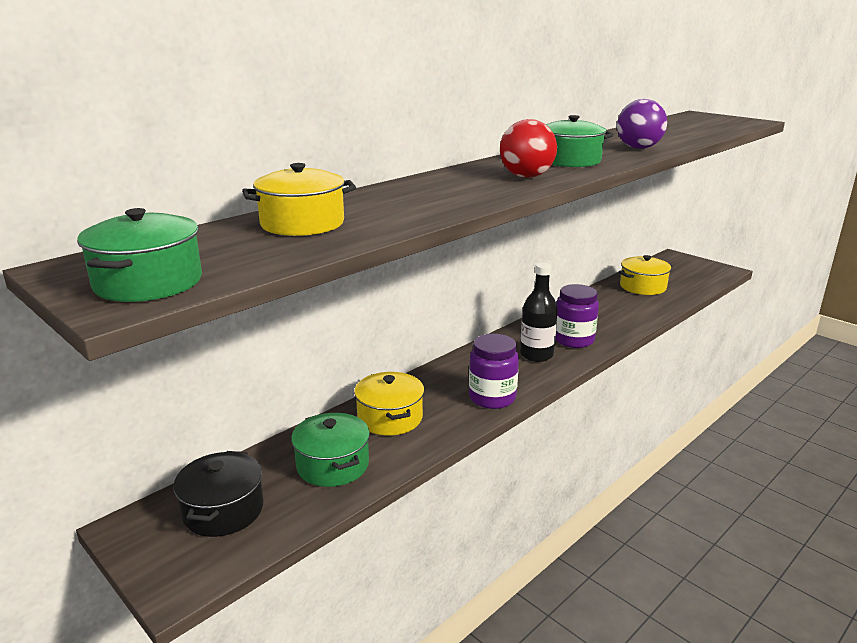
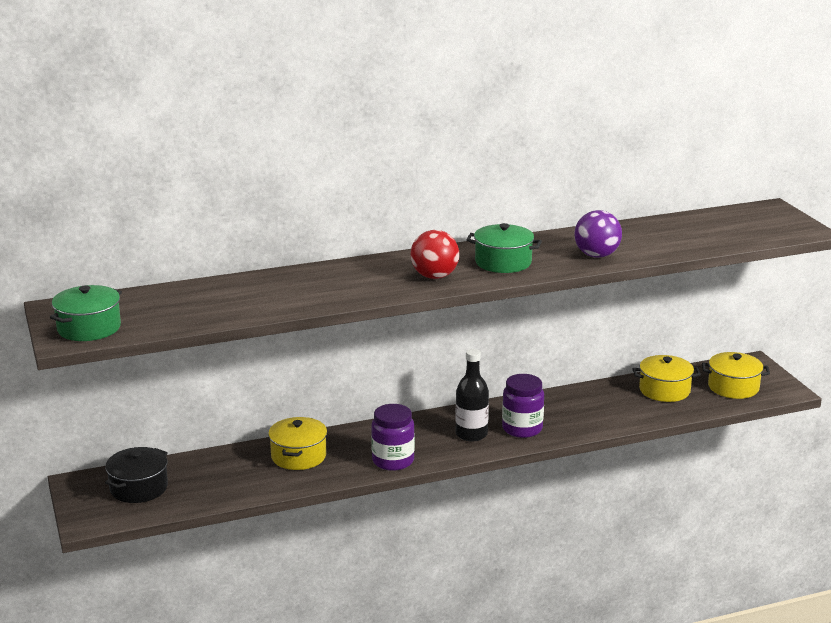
camera: 25 degrees right, 0 degrees up
yellow pot [242,163,356,236] -> yellow pot moved to [702,352,770,399]
green pot [291,413,370,487] -> none

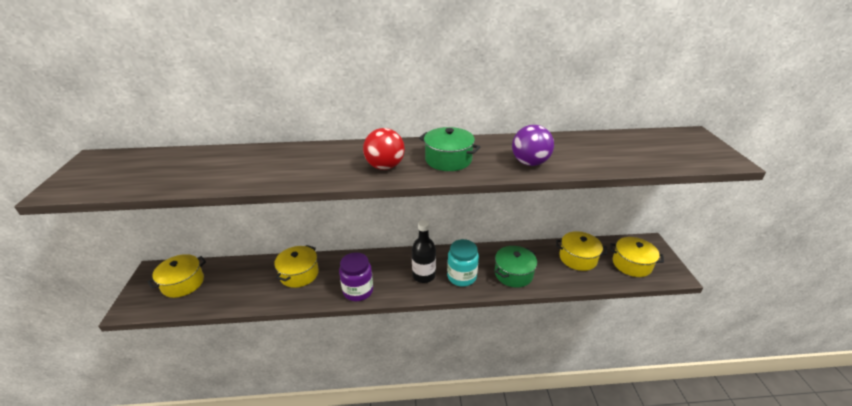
camera: 15 degrees right, 10 degrees up
green pot [50,285,122,341] -> green pot moved to [495,246,537,288]
black pot [105,447,168,503] -> yellow pot [147,254,206,298]
purple jar [502,374,544,438] -> turquoise jar [447,239,479,287]

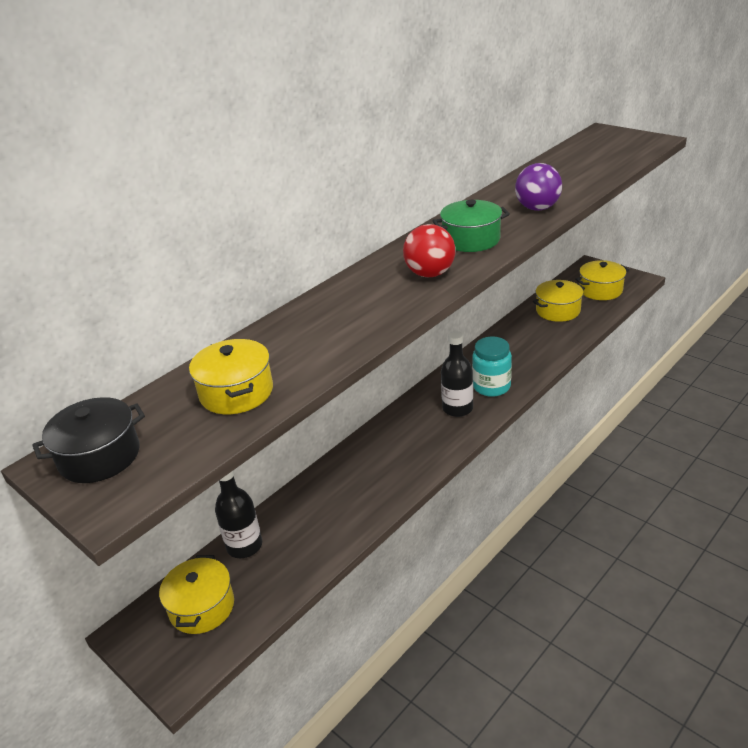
camera: 40 degrees left, 0 degrees up
yellow pot [274,245,319,288] -> yellow pot moved to [189,339,273,414]
purple jar [339,252,373,301] -> none
green pot [495,246,537,288] -> none
none -> black pot [32,397,145,483]
none -> black bottle [215,470,262,558]

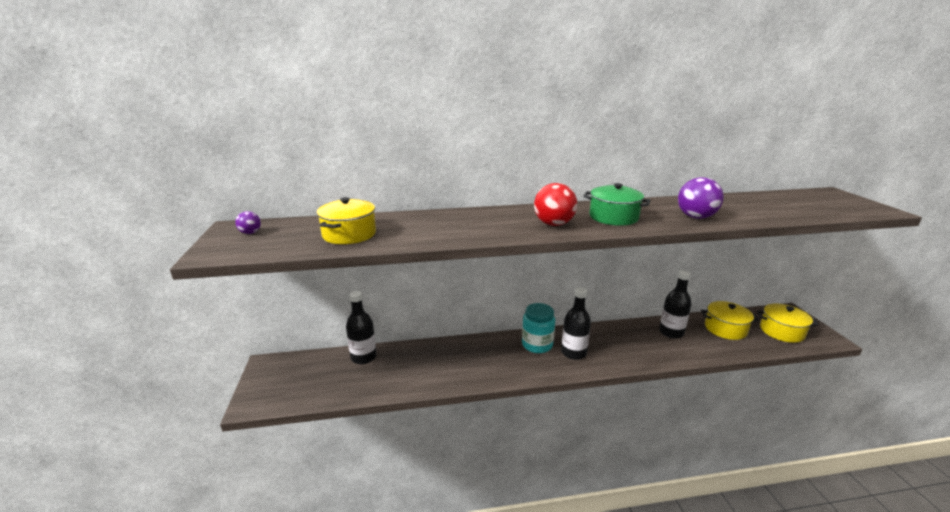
camera: 35 degrees right, 10 degrees down
black pot [32,397,145,483] -> purple ball [235,211,261,234]
yellow pot [159,555,234,634] -> none
turquoise jar [472,337,512,397] -> turquoise jar moved to [522,303,555,353]
none -> black bottle [659,270,692,339]

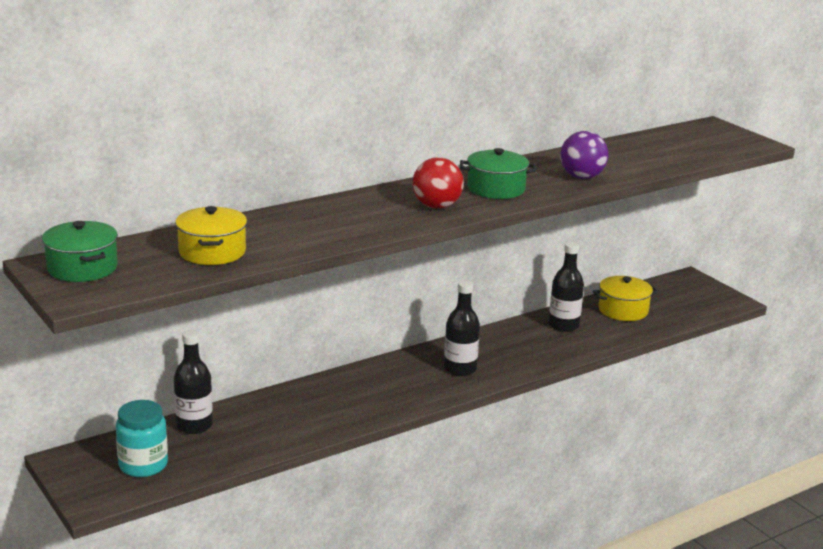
camera: 25 degrees left, 0 degrees up
purple ball [235,211,261,234] -> green pot [42,221,118,282]
turquoise jar [522,303,555,353] -> turquoise jar moved to [116,400,168,477]
yellow pot [757,304,818,343] -> none

